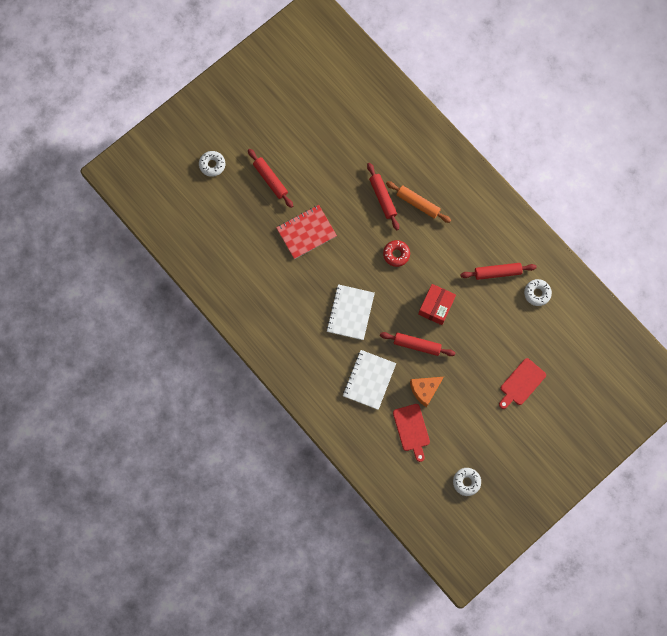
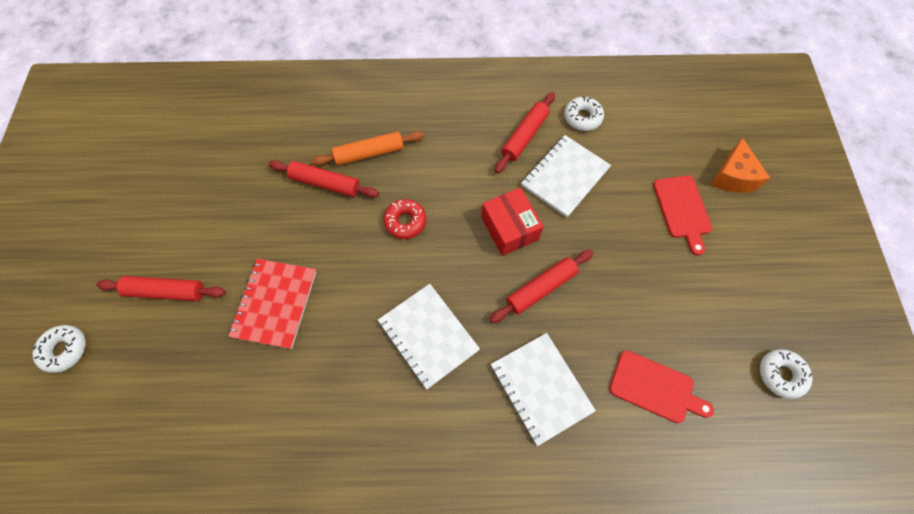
camera: 50 degrees left, 10 degrees down
orange cheese [410,377,444,407] -> orange cheese moved to [711,137,770,193]
none -> white notebook [521,135,611,218]

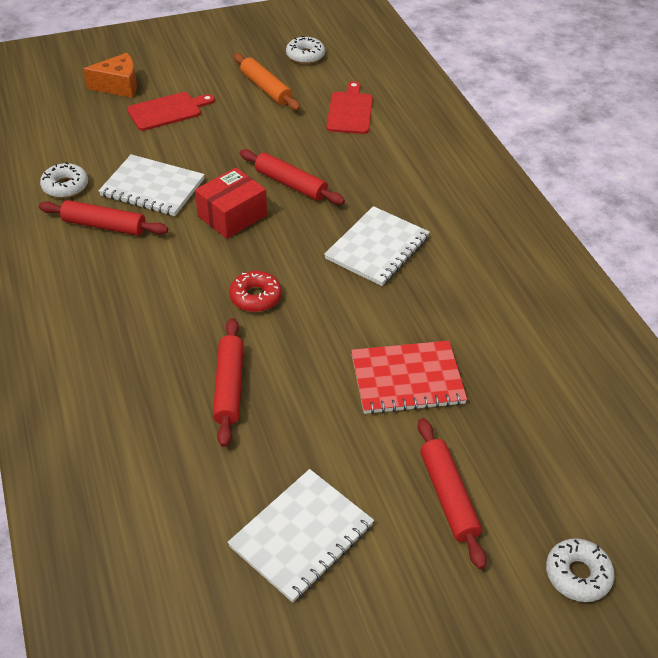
camera: 110 degrees left, 20 degrees down
orange rolling pin [311,131,424,166] -> orange rolling pin moved to [234,53,300,111]
white notebook [491,333,596,446] -> white notebook moved to [228,469,374,603]

